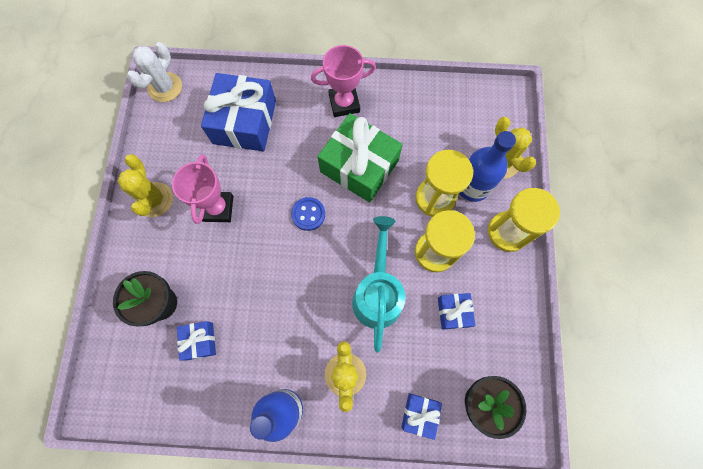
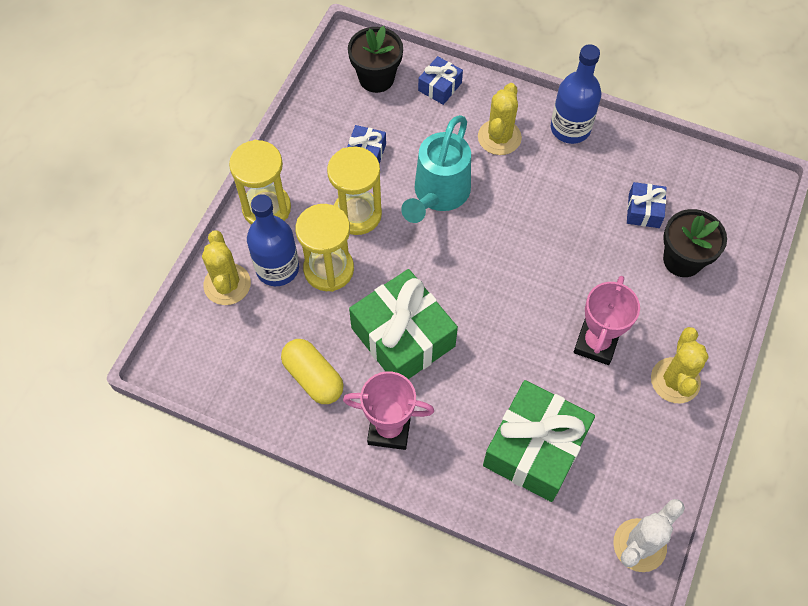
camera: 160 degrees left, 10 degrees down
blue gift [201,73,276,151] -> green gift [483,380,595,502]
blue button [291,197,325,231] -> none
none -> yellow capsule [281,339,344,404]

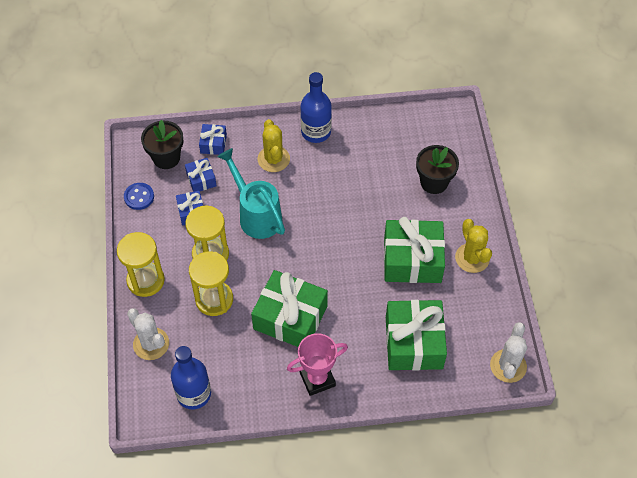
camera: 30 degrees left, 5 degrees down
yellow cactus [202,230,251,305] -> white cactus [127,308,169,360]
blue bottle [247,194,299,286] -> blue bottle moved to [171,346,211,409]
yellow capsule [281,339,344,404] -> none
turquoise watering can [401,115,471,223] -> turquoise watering can turned 150 degrees clockwise [217,148,285,239]
pink trophy [574,276,640,365] -> green gift [384,217,445,283]
blue gift [627,182,667,228] -> blue gift moved to [185,158,217,192]
none -> blue button [124,183,154,210]

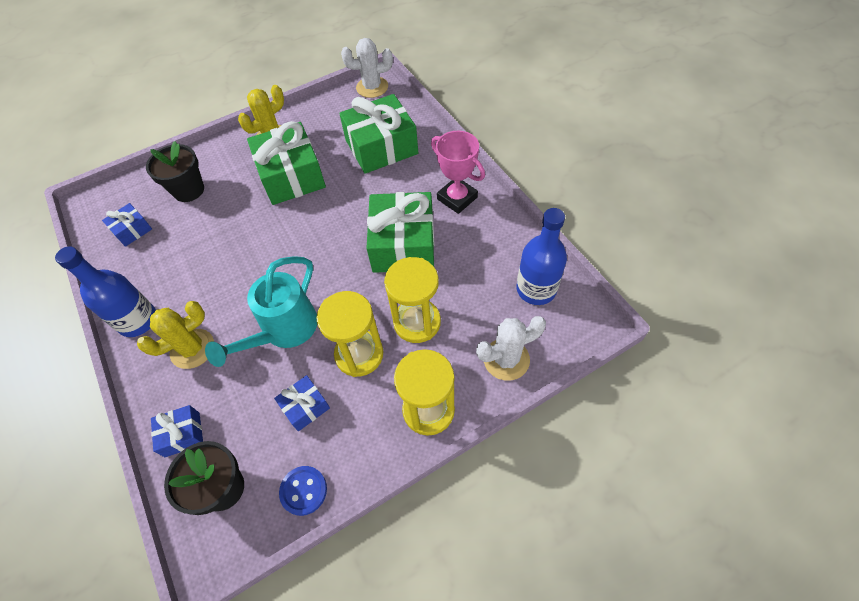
camera: 110 degrees left, 0 degrees up
white cactus [127,308,169,360] -> white cactus turned 45 degrees clockwise [476,316,546,381]
blue gift [185,158,217,192] -> blue gift moved to [102,203,152,247]

